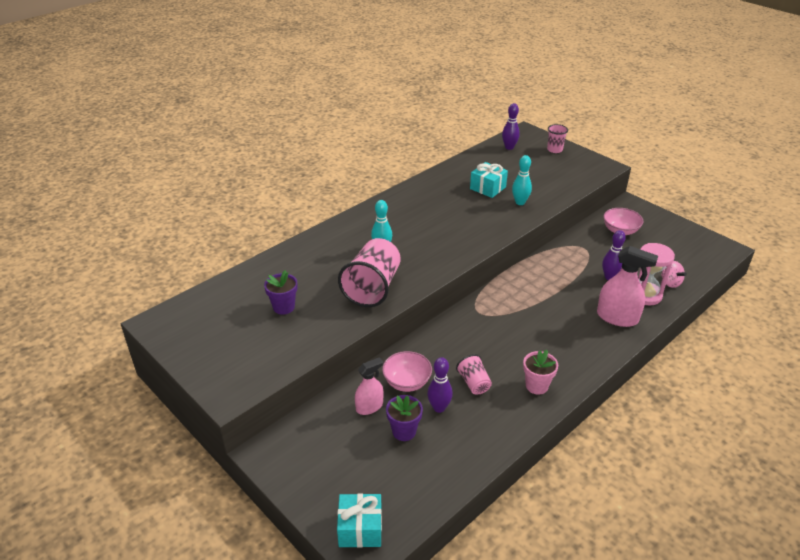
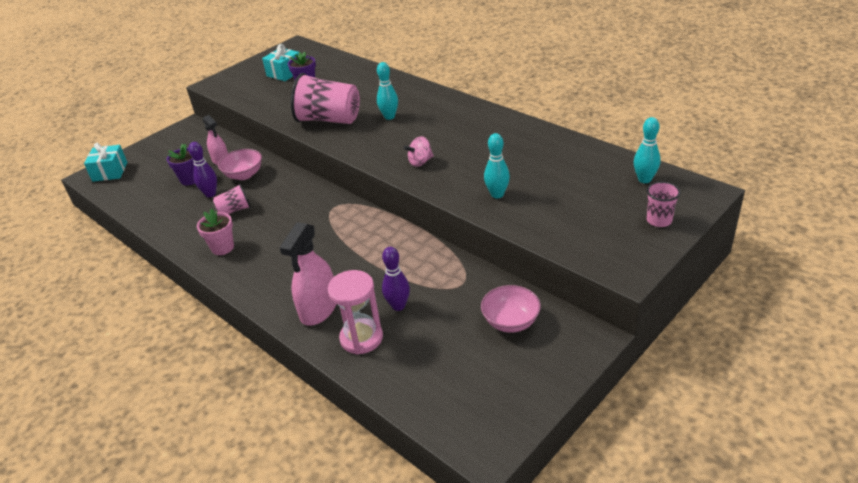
camera: 90 degrees right, 0 degrees up
turquoise gift [470,162,508,198] -> turquoise gift moved to [262,44,299,81]
purple bowling pin [502,103,520,150] -> turquoise bowling pin [634,117,661,183]
pink spinning top [661,261,687,288] -> pink spinning top moved to [404,136,434,167]

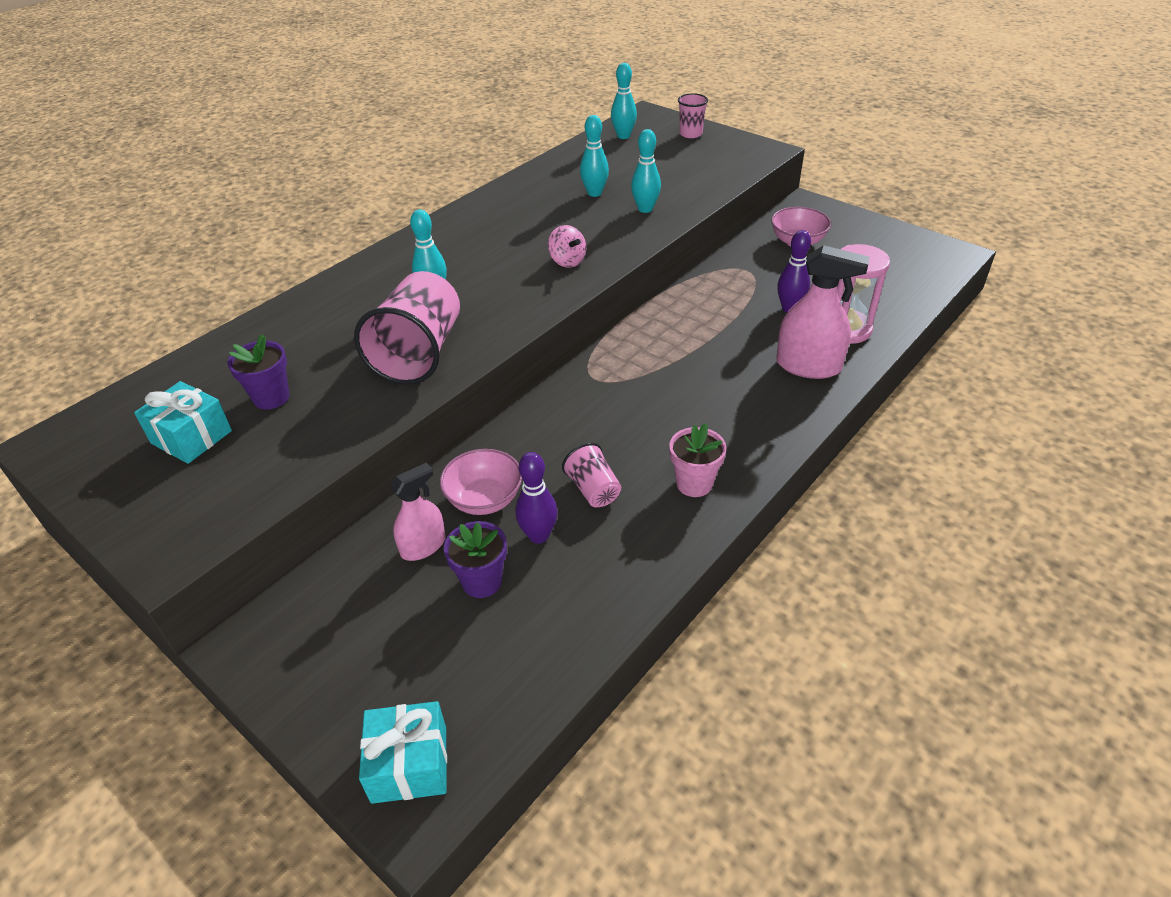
camera: 95 degrees left, 5 degrees up
none -> turquoise bowling pin [580,115,609,197]

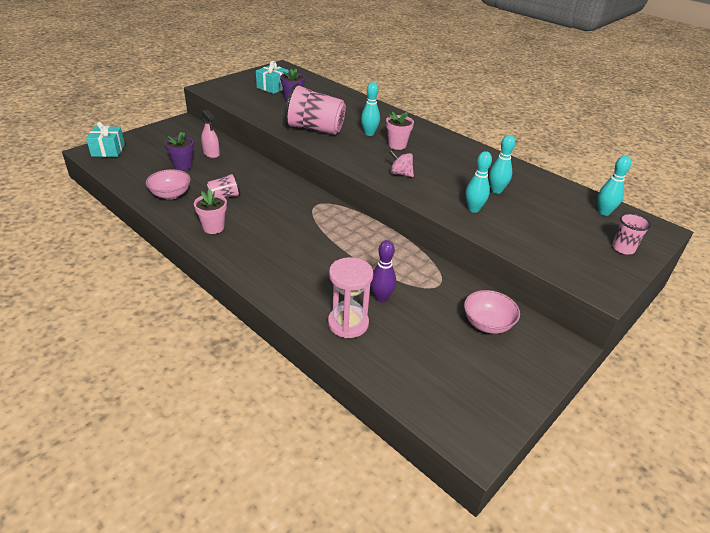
camera: 90 degrees right, 5 degrees down
pink bowl [440,449,522,515] -> pink bowl moved to [146,169,191,200]
purple bowling pin [515,452,558,544] -> none
pink spinning top [548,225,586,267] -> pink spinning top turned 60 degrees clockwise [389,150,414,177]
pink spray bottle [776,245,870,379] -> none
none -> pink flower pot [386,112,414,150]

